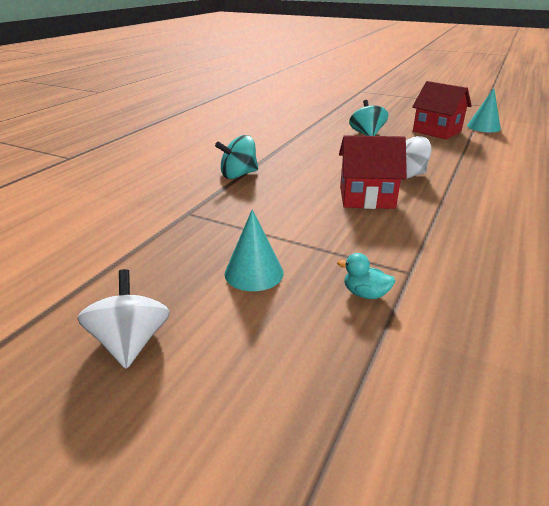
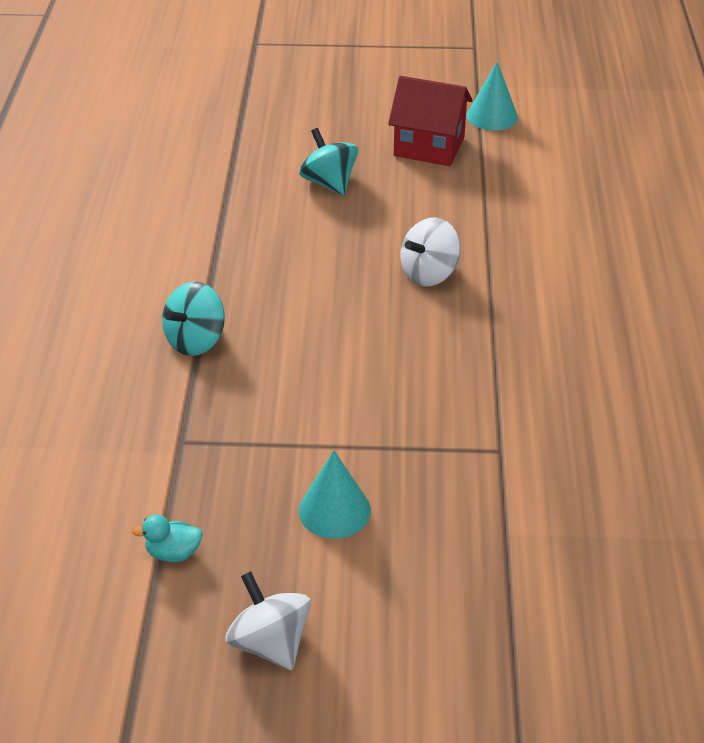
camera: 25 degrees left, 10 degrees up
turquoise duck [337,253,395,299] -> turquoise duck moved to [132,515,203,562]
red house [339,135,407,209] -> none

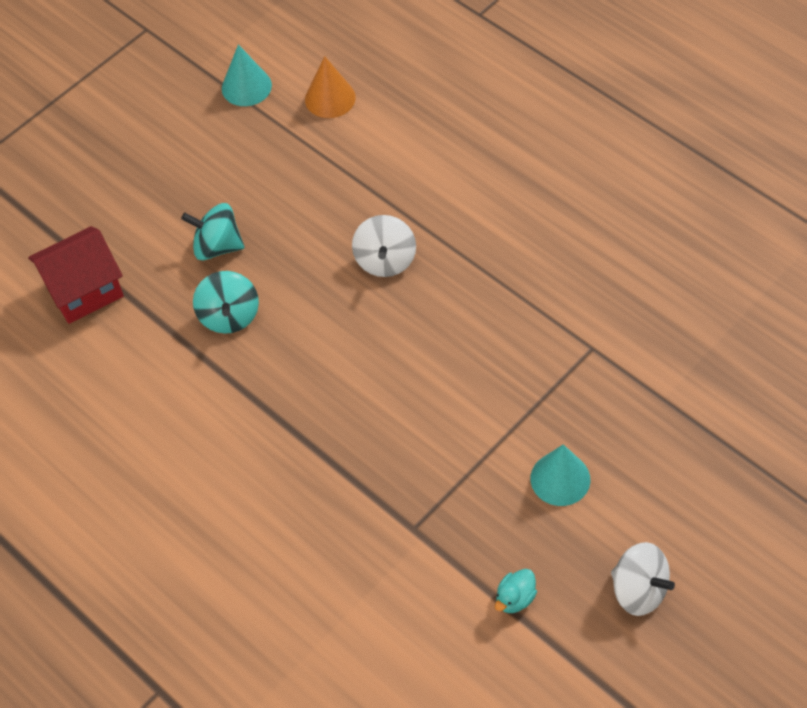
camera: 45 degrees left, 15 degrees up
turquoise spinning top [162,282,225,356] -> turquoise spinning top moved to [193,271,259,334]
white spinning top [225,571,311,670] -> white spinning top turned 150 degrees counterclockwise [611,542,675,616]
red house [388,76,473,166] -> red house moved to [28,226,124,324]
none -> orange cone [305,56,356,118]

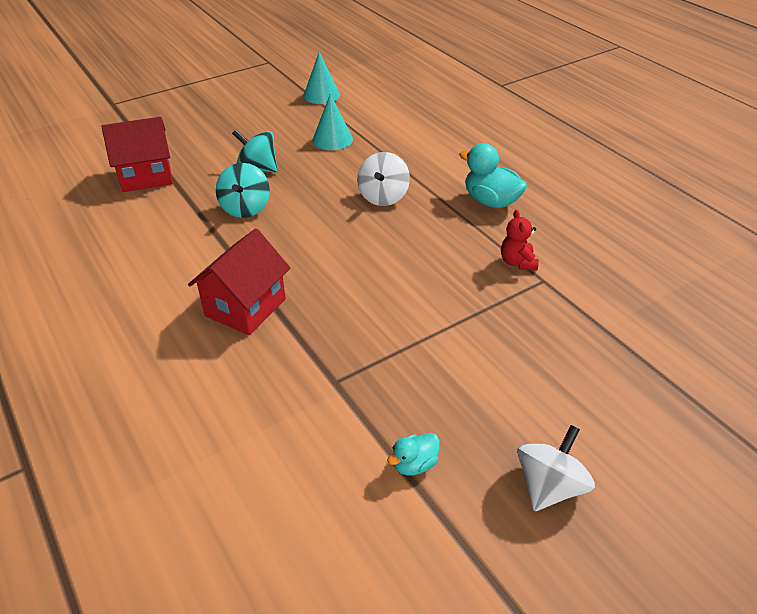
camera: 10 degrees right, 15 degrees down
orange cone [305,56,356,118] -> none
turquoise cone [530,444,590,506] -> turquoise cone moved to [312,94,353,150]
white spinning top [611,542,675,616] -> white spinning top turned 105 degrees counterclockwise [517,425,595,511]
none -> red house [188,229,290,335]
none -> turquoise duck [459,143,527,208]
none -> red teddy bear [501,210,539,271]

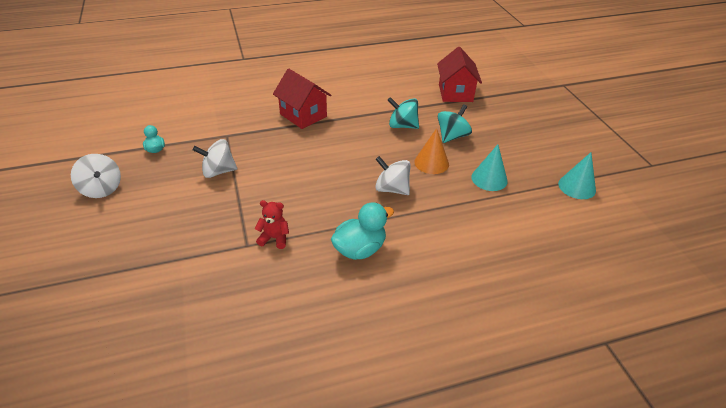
camera: 105 degrees right, 0 degrees up
none -> white spinning top [193,139,237,178]
none -> orange cone [414,128,449,174]

